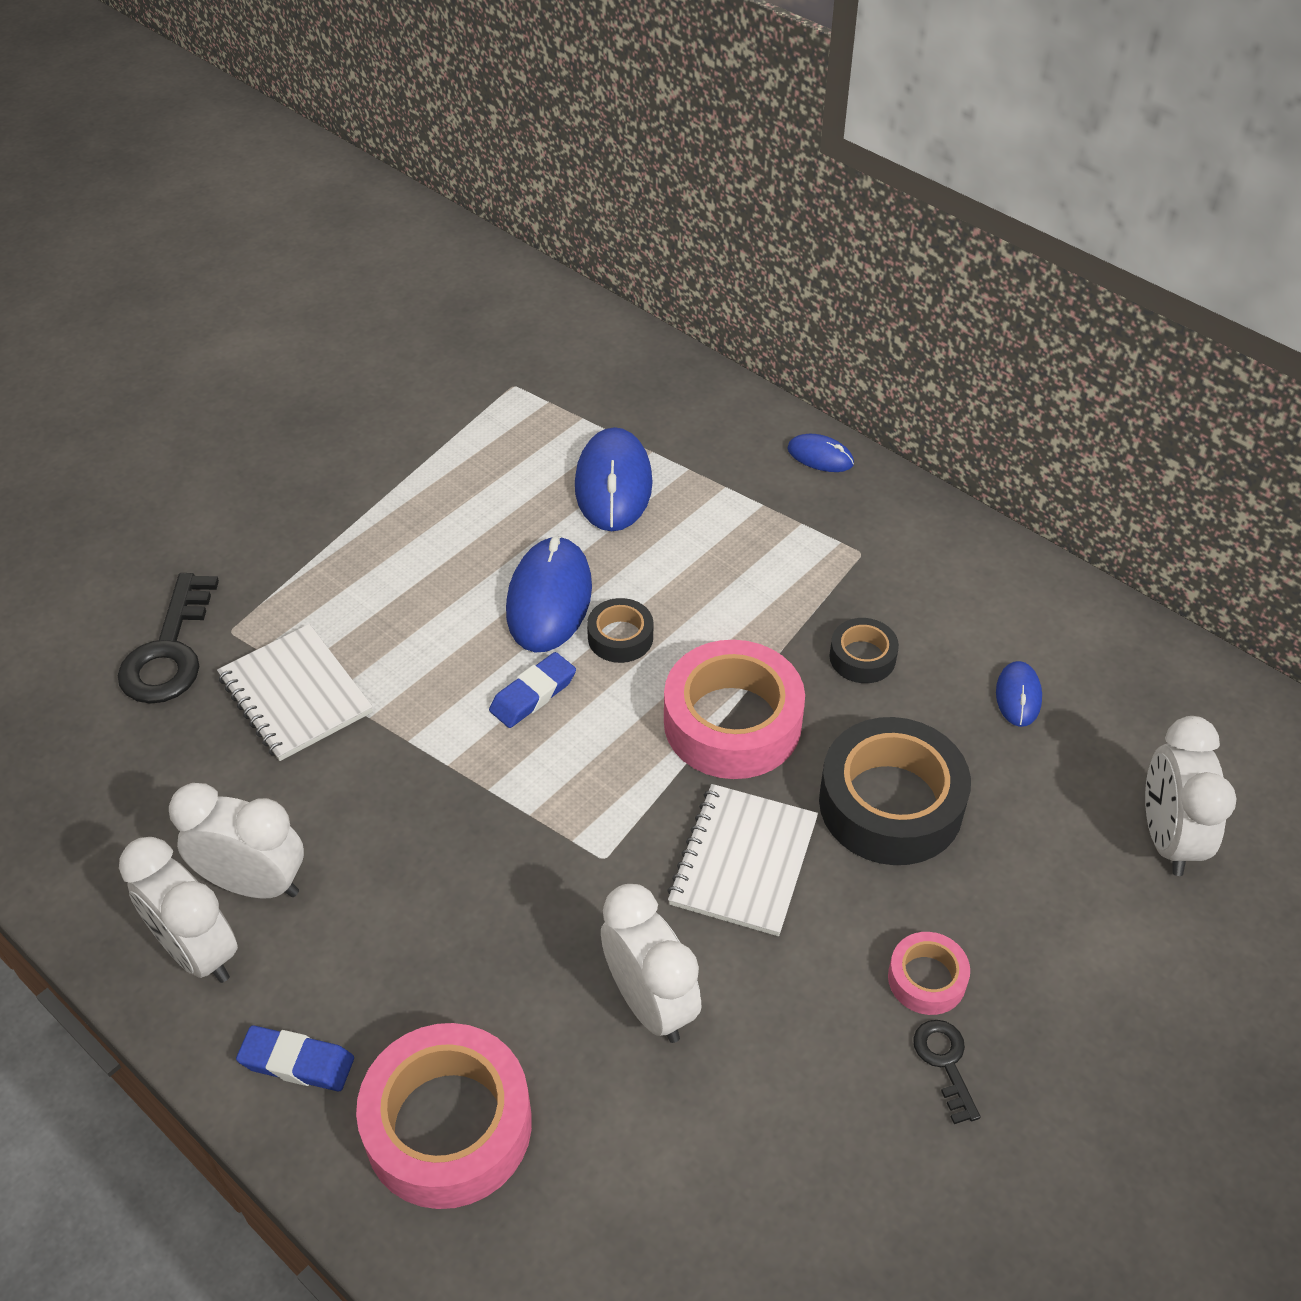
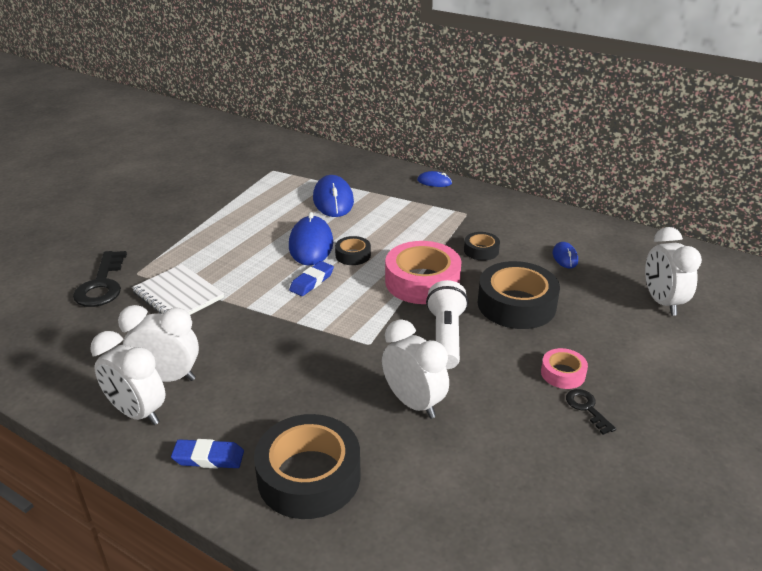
camera: 10 degrees left, 15 degrees down
pink tape [356,1023,532,1209] -> black tape [254,414,361,519]
white notebook [667,784,818,936] -> white flashlight [426,280,468,369]

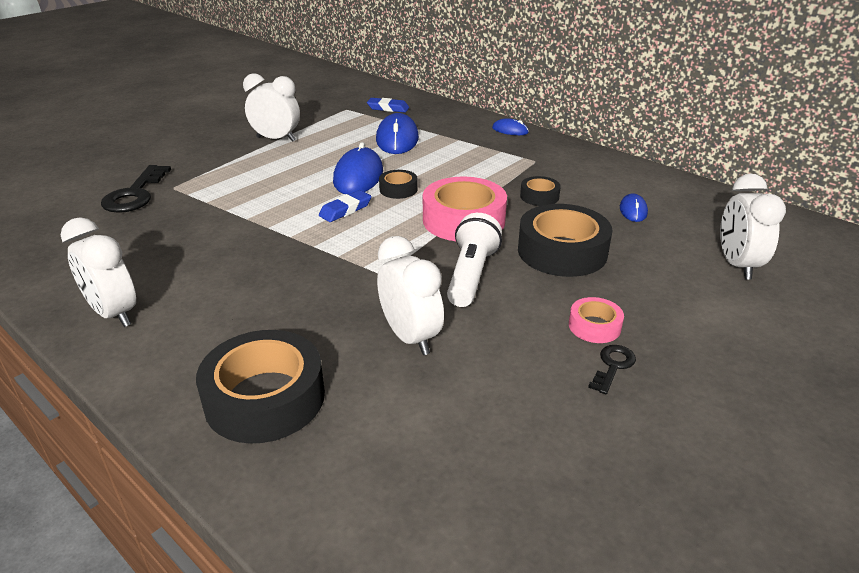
camera: 10 degrees right, 0 degrees up
white clock [118,305,199,382] -> white clock moved to [243,73,300,142]
white notebook [132,264,224,315] -> none
blue eraser [171,439,244,469] -> blue eraser moved to [367,98,409,112]
black key [566,389,616,435] -> black key turned 45 degrees clockwise [588,345,636,394]

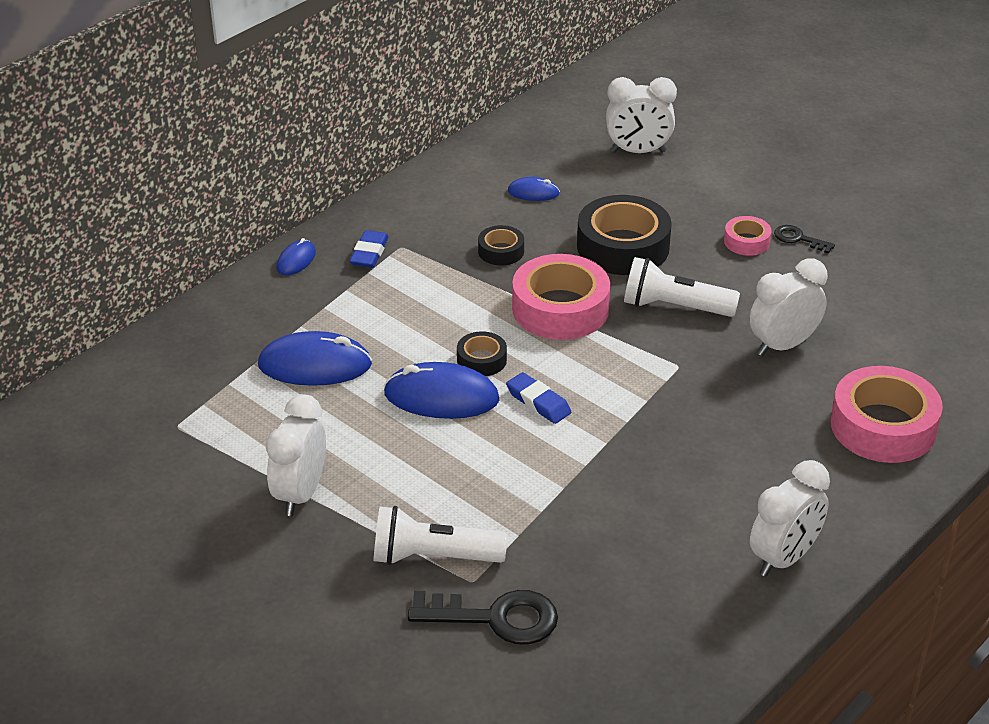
camera: 90 degrees left, 5 degrees up
black tape [196,330,325,444] -> pink tape [831,366,943,463]
blue eraser [367,98,409,112] -> blue eraser moved to [350,230,389,268]
none -> white flashlight [373,506,508,565]

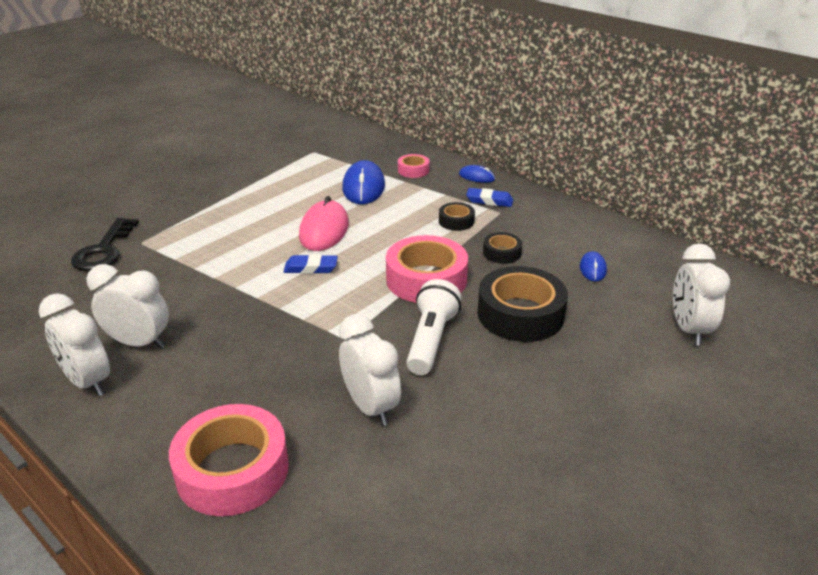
camera: 90 degrees right, 5 degrees down
white clock [266,394,326,516] -> white clock moved to [86,264,169,349]
white flashlight [373,506,508,565] -> none
blue mouse [384,362,499,419] -> pink mouse [299,196,349,251]
black tape [457,331,507,376] -> black tape moved to [439,202,475,231]
blue eraser [506,372,571,424] -> blue eraser turned 45 degrees clockwise [283,254,338,274]
pink tape [724,216,772,256] -> pink tape moved to [398,154,430,178]
black key [774,225,835,254] -> none

